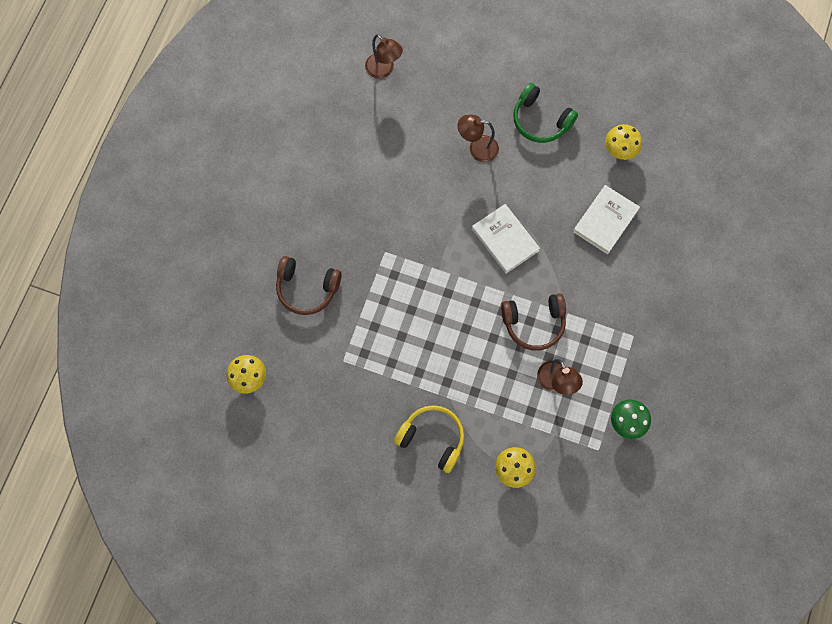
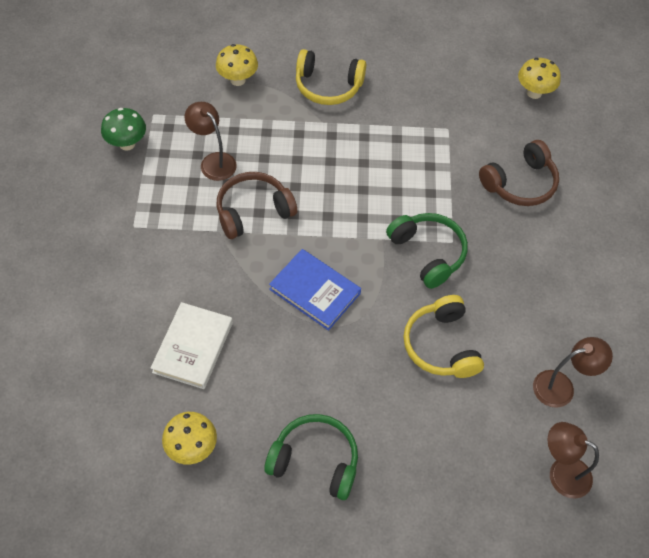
camera: 160 degrees right, 15 degrees down
brown headphones [276,256,342,315] -> brown headphones turned 150 degrees clockwise [479,140,559,206]
brown lamp [457,115,499,162] -> brown lamp moved to [533,337,613,408]
white book [472,204,540,274] -> blue book [269,249,361,331]
none -> green headphones [386,213,468,289]
none -> yellow headphones [403,295,484,378]

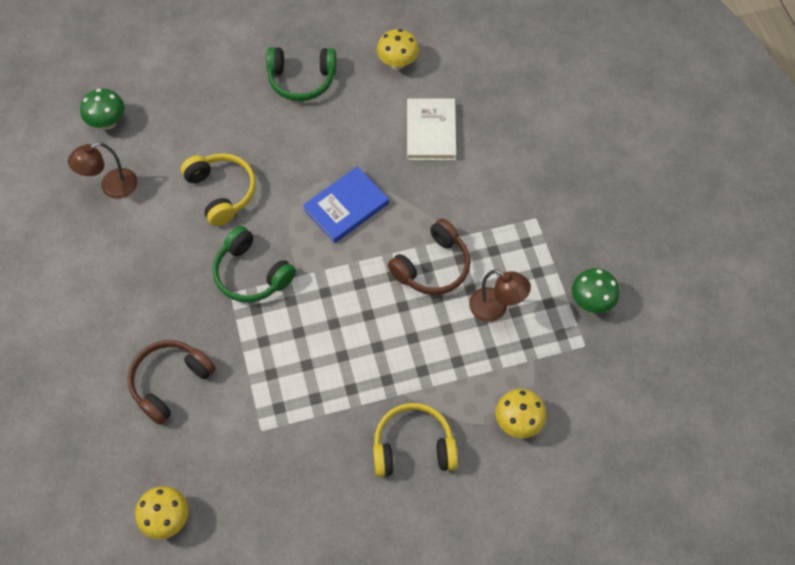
camera: 165 degrees right, 5 degrees up
blue book [269,249,361,331] -> blue book turned 60 degrees counterclockwise [303,166,389,243]
brown lamp [548,422,599,498] -> green mushroom [80,88,125,130]

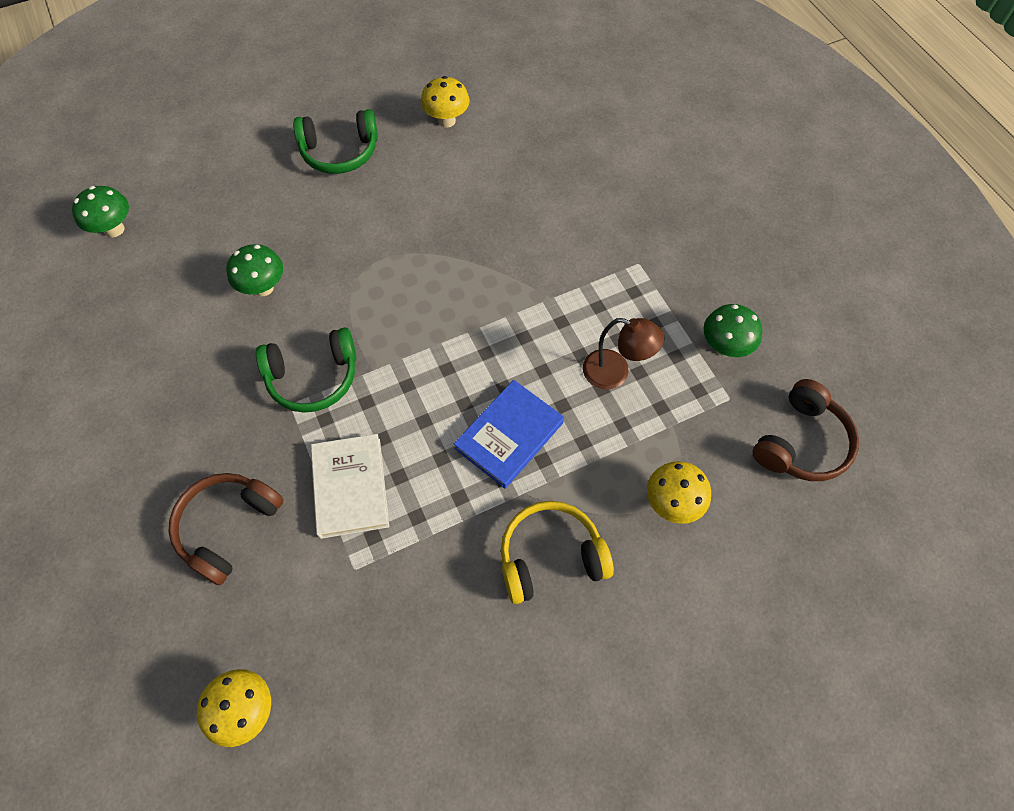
camera: 10 degrees left, 0 degrees up
brown lamp [68,142,137,199] -> none
yellow headphones [181,153,256,226] -> green mushroom [226,244,283,296]
green headphones [213,226,296,303] -> green headphones turned 45 degrees counterclockwise [256,328,356,413]
blue book [303,166,389,243] -> blue book moved to [454,380,564,489]
brown headphones [388,218,471,295] -> brown headphones moved to [753,379,859,481]
white book [407,98,456,160] -> white book moved to [311,434,389,539]

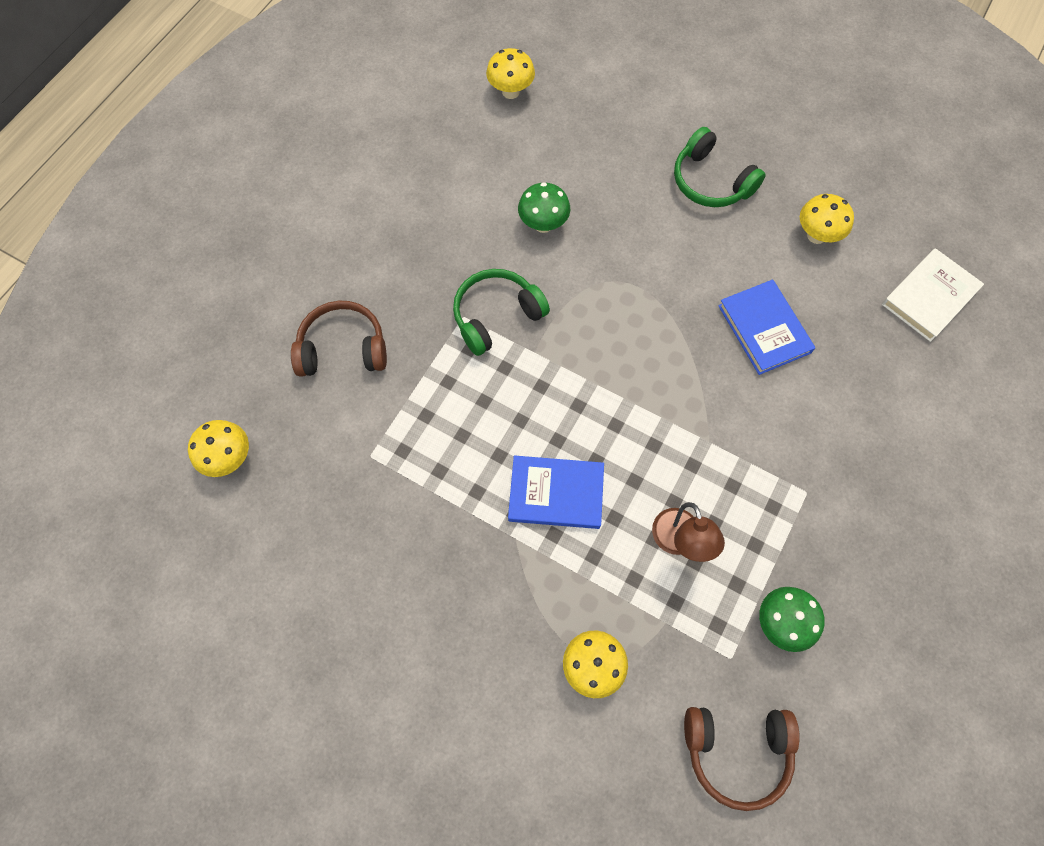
camera: 55 degrees right, 5 degrees up
green mushroom [72,186,129,237] -> yellow mushroom [486,48,535,99]
green headphones [256,328,356,413] -> green headphones turned 105 degrees clockwise [453,269,550,356]
white book [311,434,389,539] -> white book moved to [882,248,984,342]
yellow headphones [501,501,614,604] -> none
none -> blue book [718,279,815,375]

